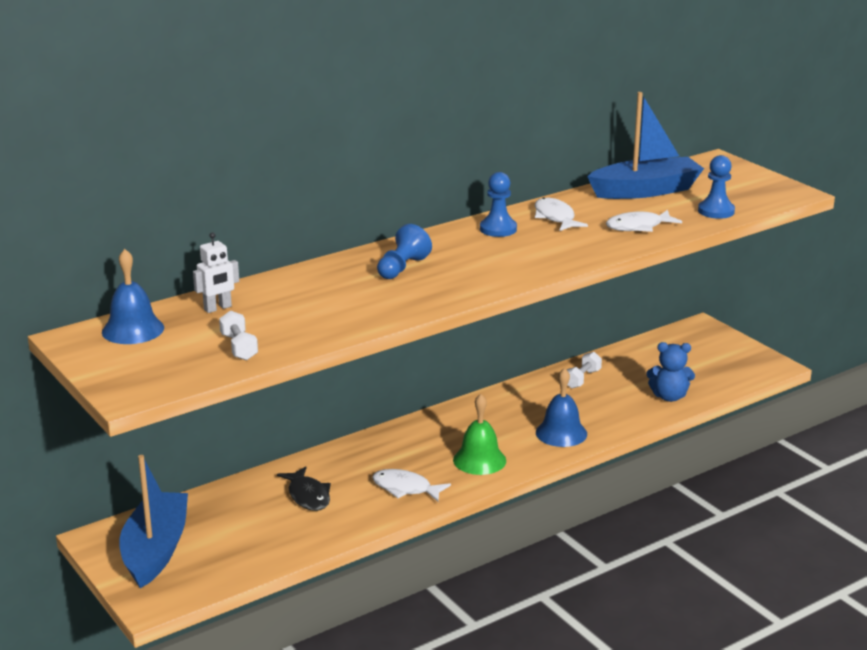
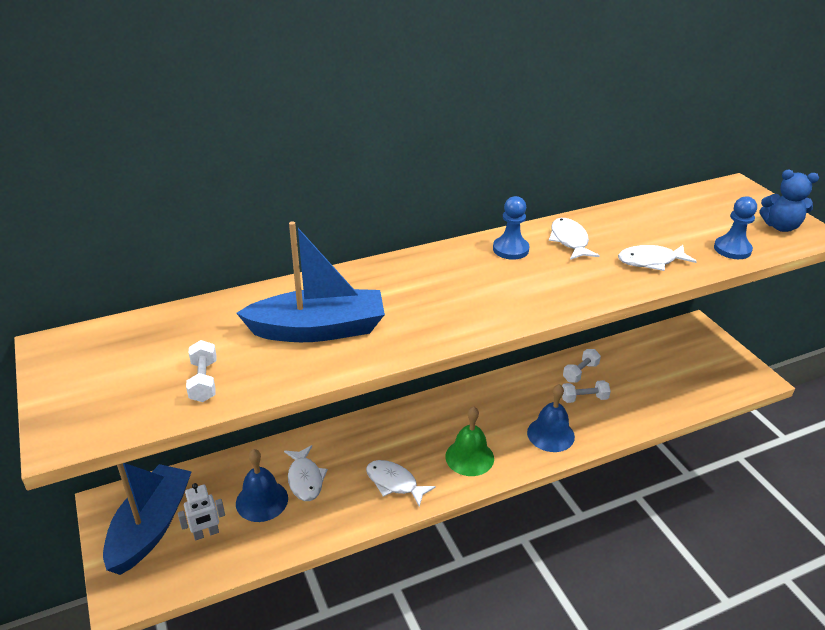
camera: 10 degrees right, 10 degrees up
blue bell [102,249,164,344] -> blue bell moved to [236,449,288,522]
white robot [193,232,239,313] -> white robot moved to [178,483,225,541]
black fish [277,466,331,511] -> white fish [284,445,328,501]
blue pawn [377,224,432,279] -> none
blue boat [587,92,704,199] -> blue boat moved to [236,221,385,342]
blue teddy bear [646,342,695,402] -> blue teddy bear moved to [759,170,819,232]
none -> white dumbbell [562,380,611,403]

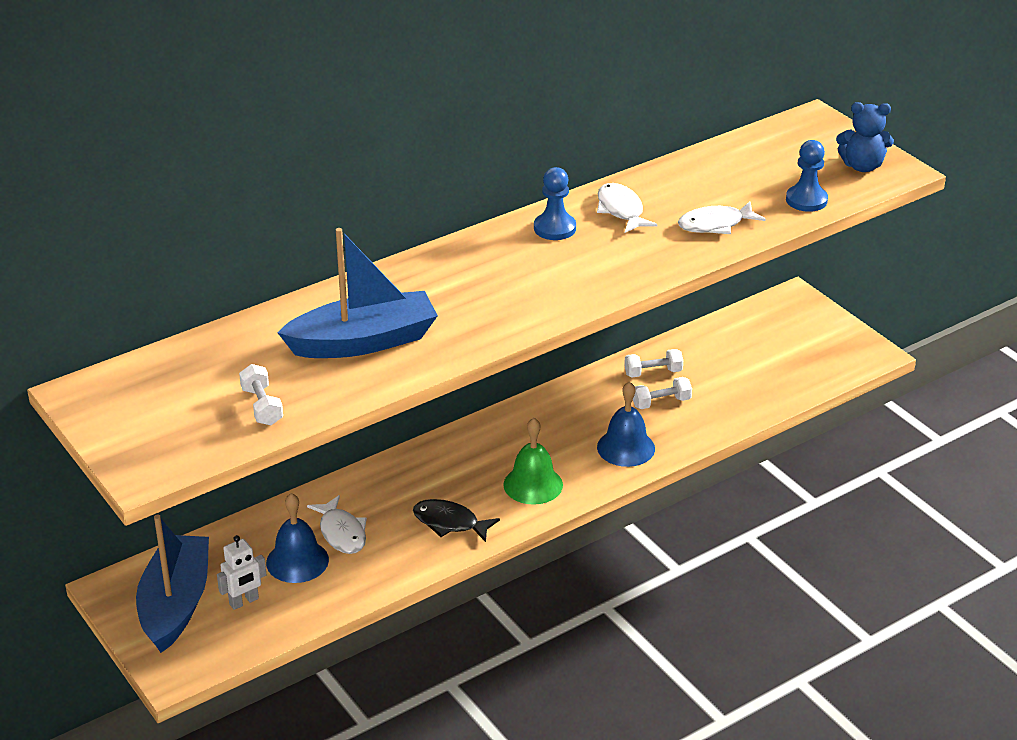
camera: 10 degrees left, 0 degrees up
white fish [366,460,436,507] -> black fish [413,499,500,542]
white dumbbell [563,349,601,383] -> white dumbbell turned 45 degrees clockwise [624,349,683,378]

